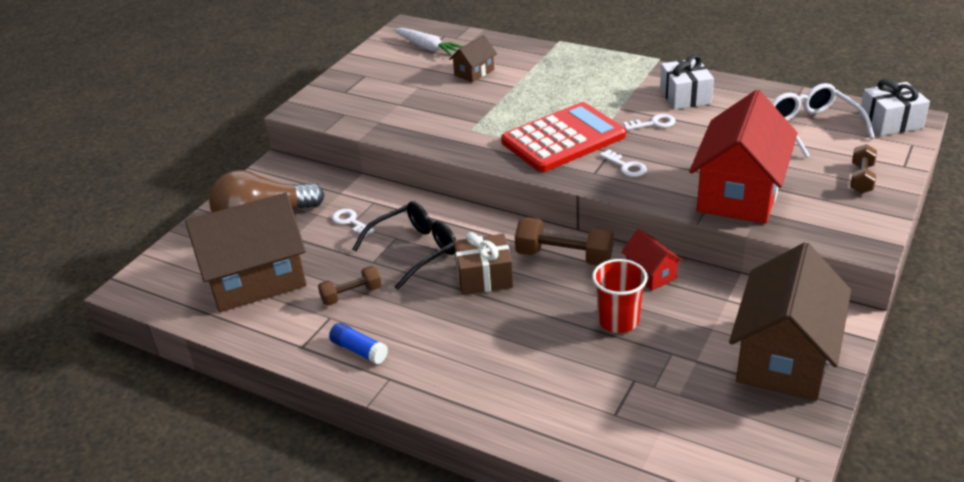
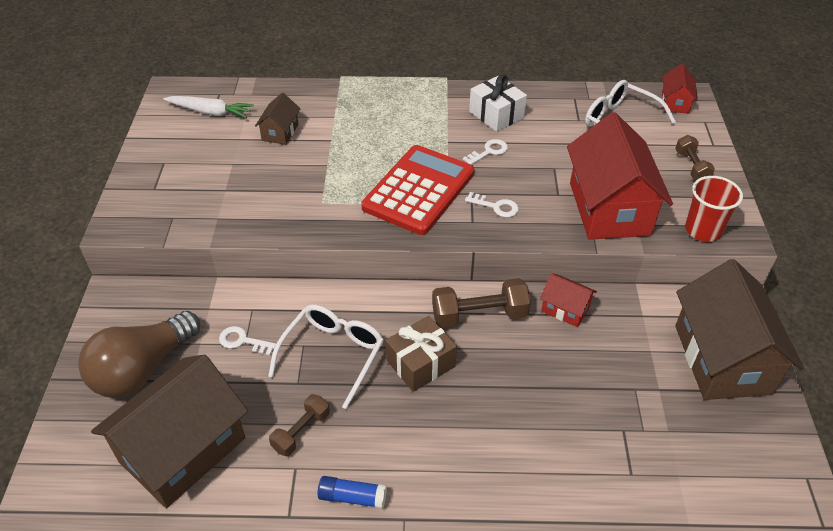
camera: 30 degrees left, 10 degrees up
black glasses [352,201,456,290] -> white glasses [268,305,384,409]
red cup [592,259,648,333] -> red cup moved to [685,176,743,242]
white gift [859,79,930,136] -> red house [662,64,698,114]

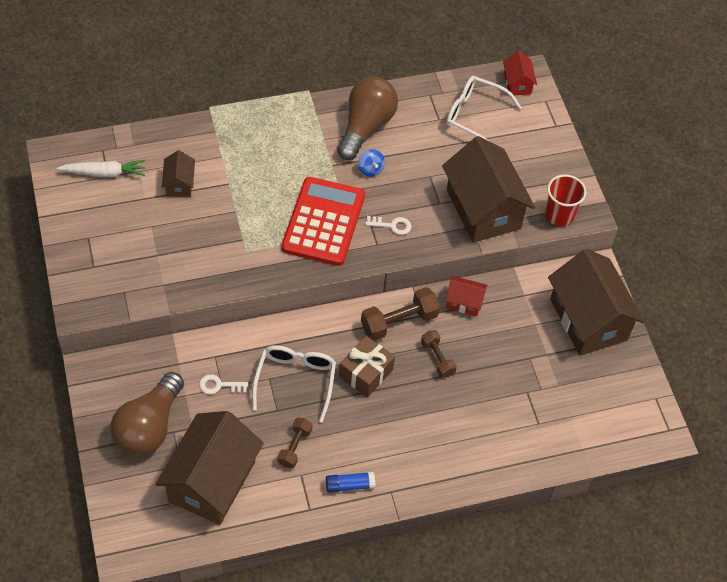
camera: 20 degrees left, 10 degrees up
white key [463,139,508,165] -> blue spinning top [358,149,385,177]
white gift [469,74,527,132] -> brown light bulb [337,77,398,160]
red house [567,112,673,240] -> brown house [442,136,535,243]
brown dumbbell [675,135,715,180] -> brown dumbbell moved to [421,330,457,378]

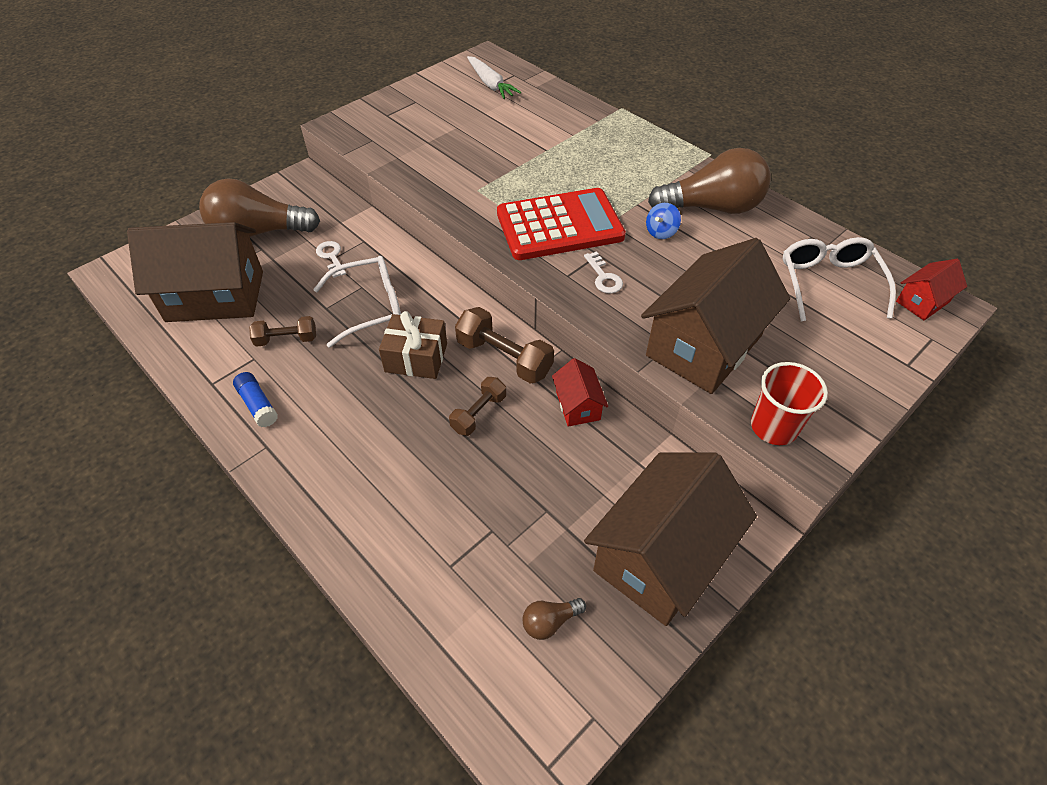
camera: 65 degrees right, 5 degrees down
brown house [162,150,195,197] -> none
none -> brown light bulb [522,598,586,640]

